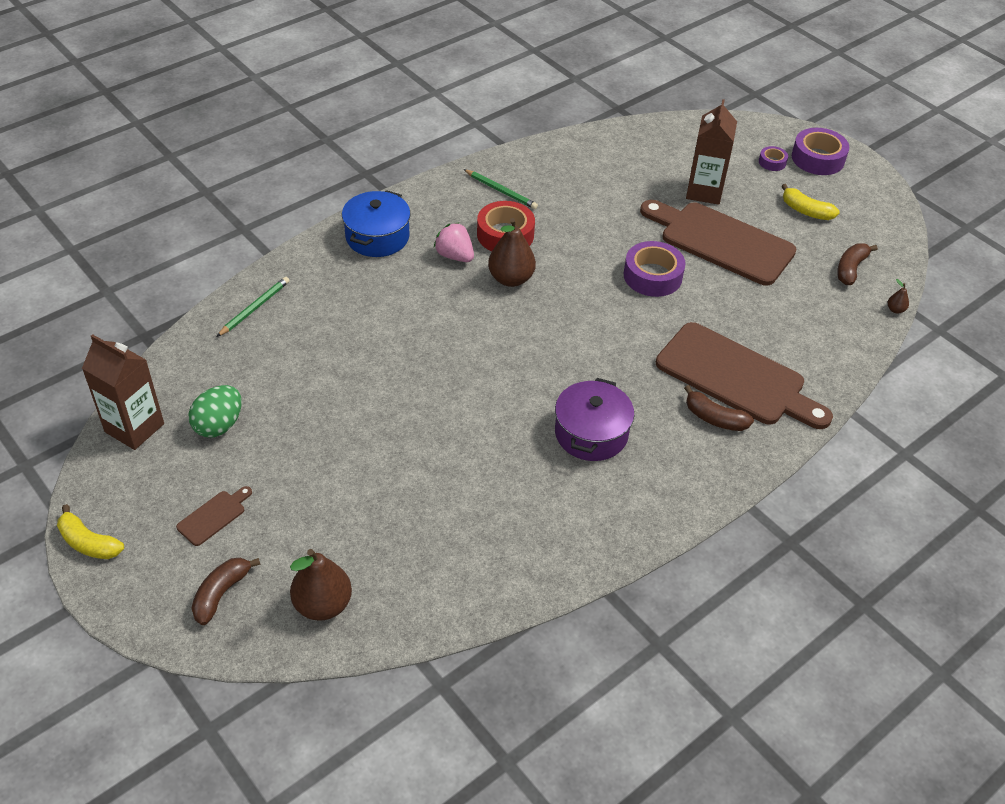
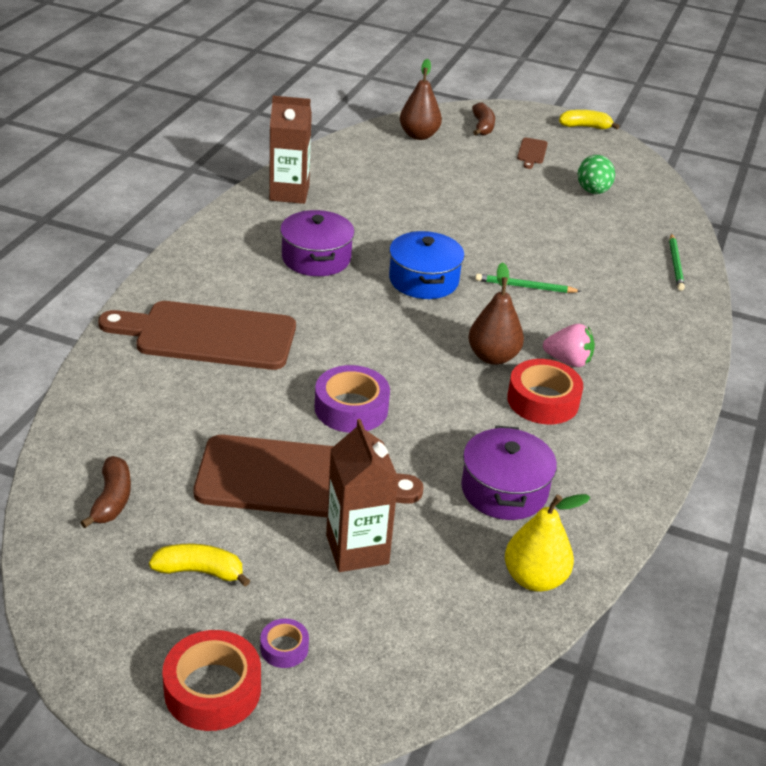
camera: 150 degrees right, 10 degrees down
brown carton [82,334,164,450] -> brown carton moved to [269,96,312,204]
blue pot [342,190,411,257] -> blue pot moved to [389,231,465,299]
green pencil [463,169,538,209] -> green pencil moved to [475,274,582,293]
brown banana [684,385,754,431] -> none
purple tape [792,128,849,175] -> red tape [162,630,261,731]
brown pear [888,279,909,313] -> none
none -> purple pot [461,426,557,520]
none -> yellow pear [505,494,590,592]

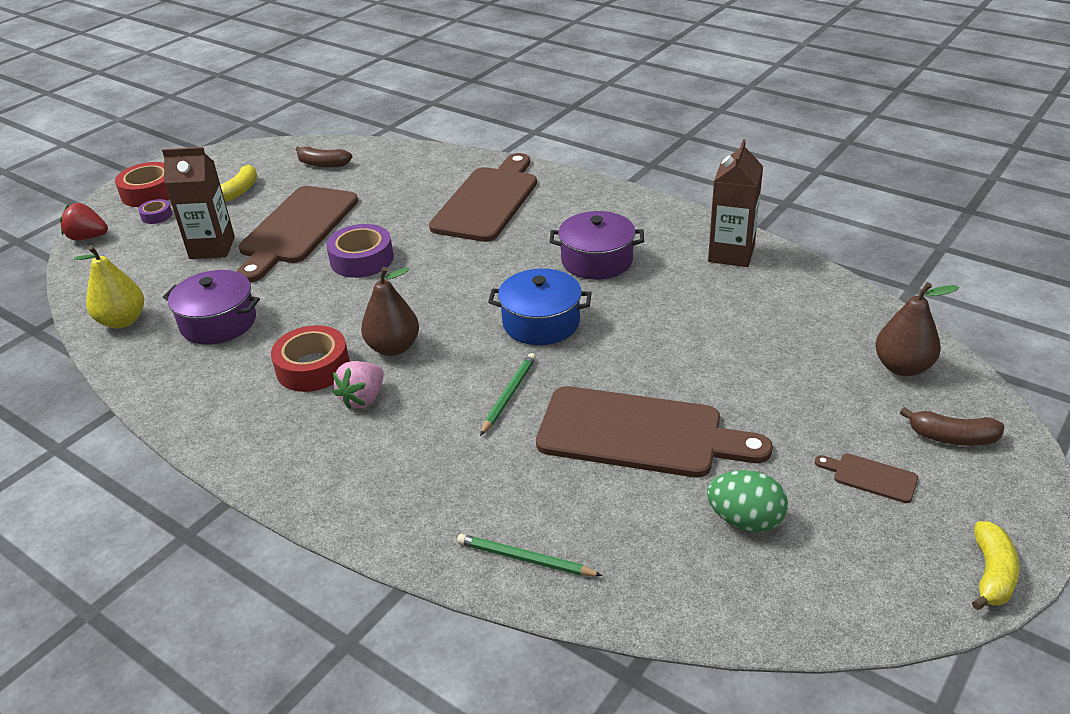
camera: 110 degrees right, 0 degrees up
none -> red strawberry [60,203,108,241]
none -> brown cutting board [536,386,773,477]

